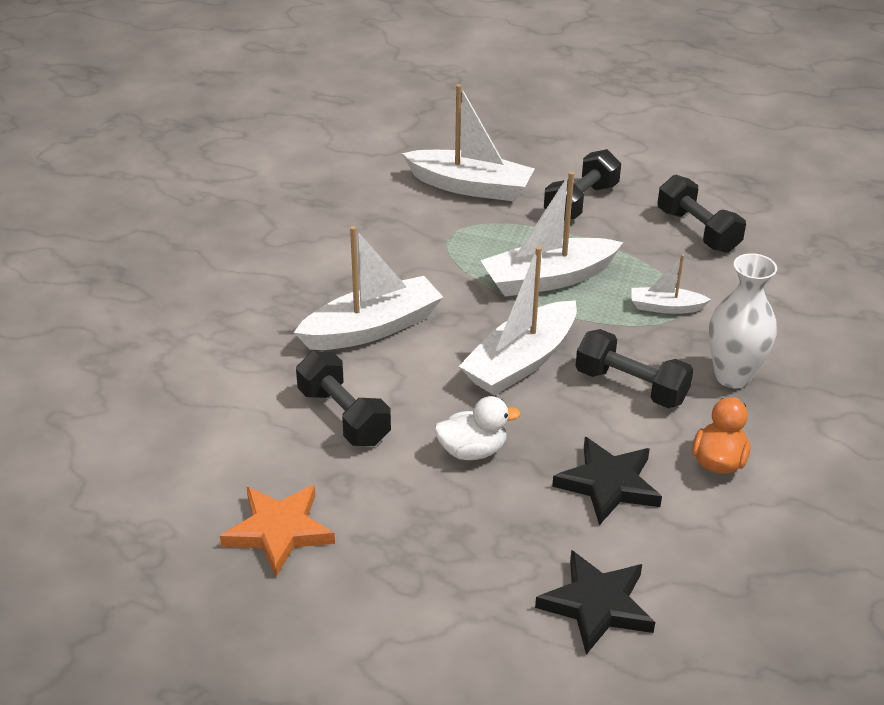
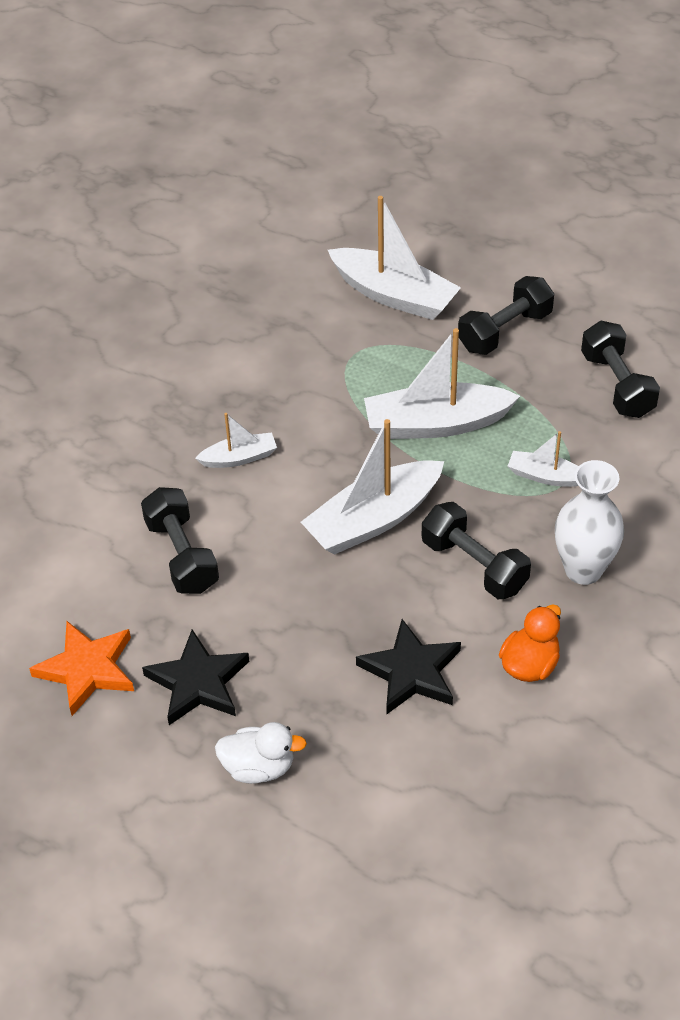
camera: 15 degrees right, 10 degrees up
white boat [294,226,443,350] -> white boat [195,413,277,468], size x0.52
white duck [434,396,521,460] -> white duck moved to [215,722,307,784]
black star [535,550,655,655] -> black star moved to [142,629,249,725]

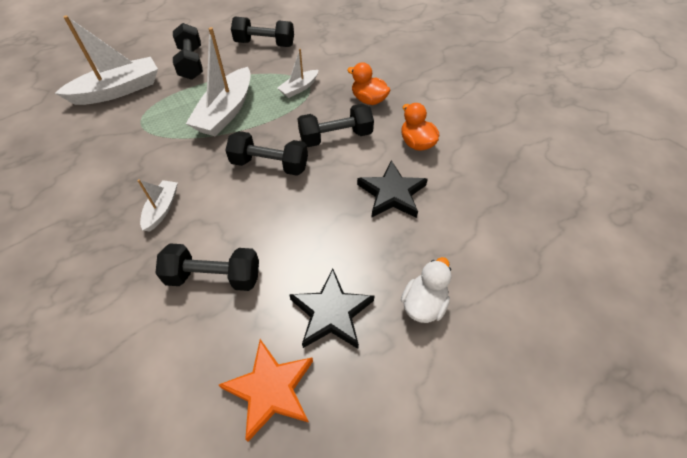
camera: 65 degrees left, 5 degrees up
white boat [301,419,444,555] -> black dumbbell [225,131,308,176]
white vase [555,460,624,585] -> orange duck [347,62,390,105]

